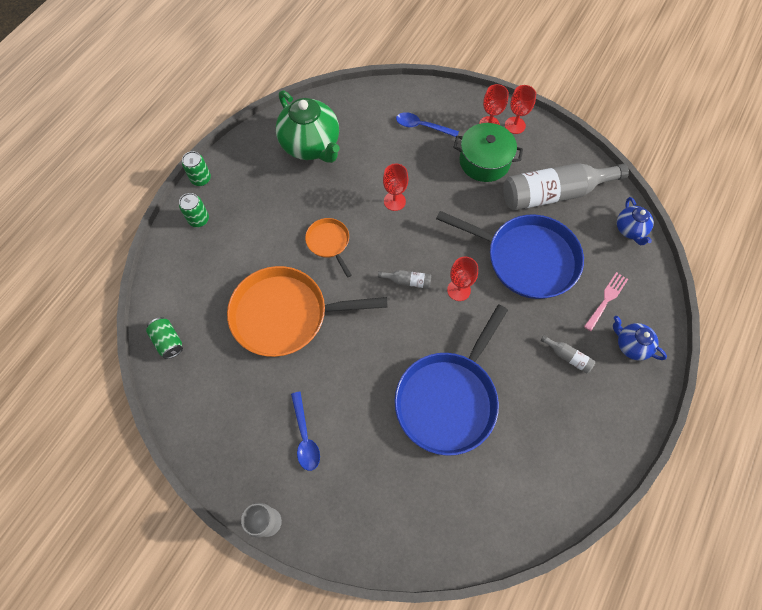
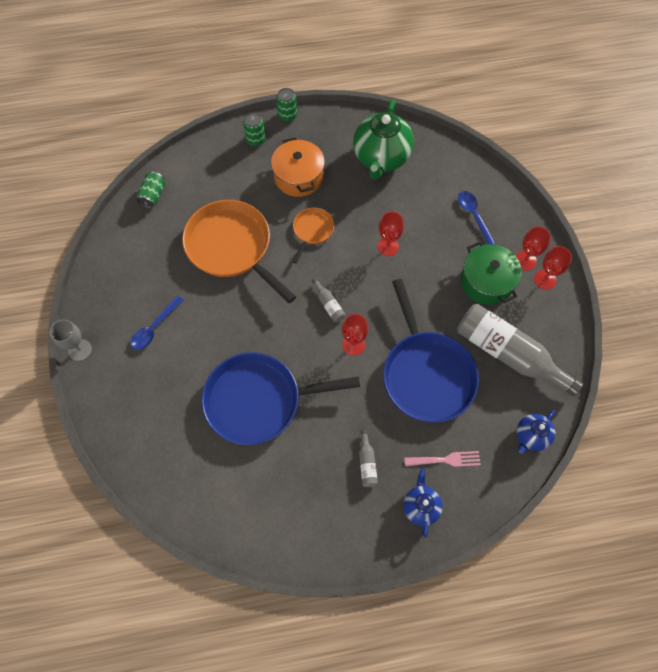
camera: 50 degrees right, 0 degrees up
none -> orange pot [271,137,325,197]

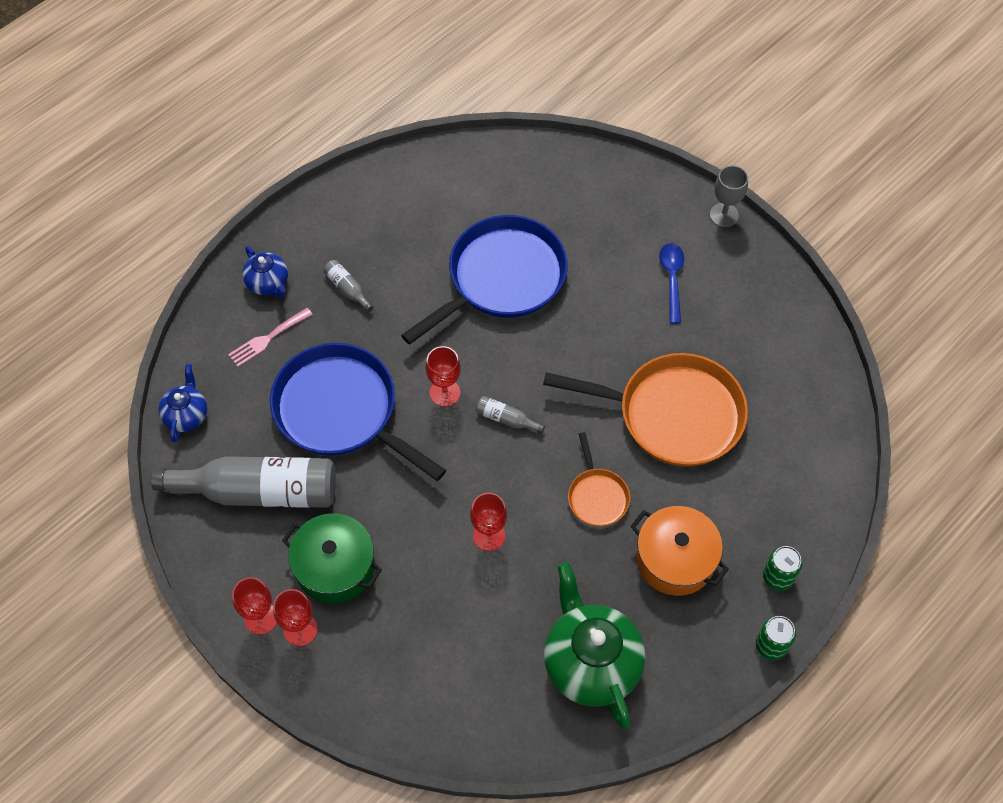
camera: 145 degrees right, 5 degrees down
green can [137,172,165,208] -> none
blue spoon [458,191,496,244] -> none

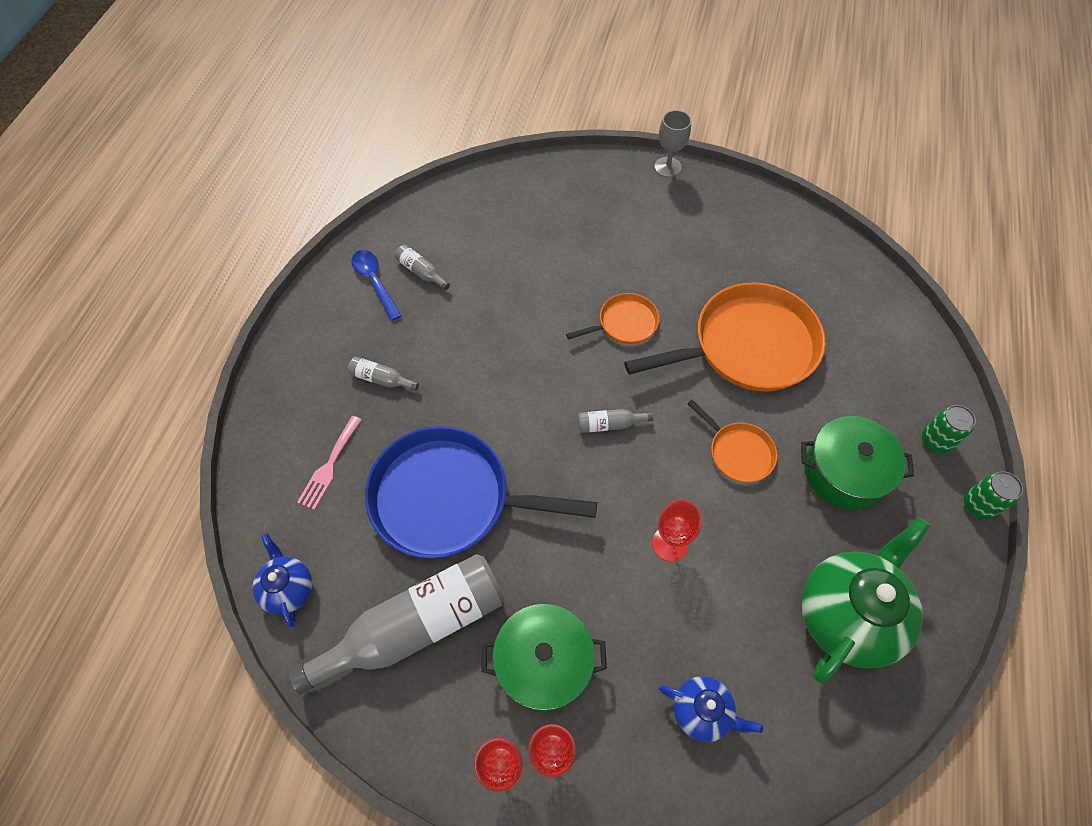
camera: 30 degrees left, 0 degrees up
blue teapot [242,246,288,298] -> blue teapot moved to [659,676,763,742]
blue pan [401,215,568,345] -> none
red goblet [426,346,461,407] -> none
green teapot [544,562,645,729] -> green teapot turned 90 degrees clockwise [801,517,930,683]
orange pot [631,506,729,596] -> green pot [801,416,914,510]
blue spoon [659,243,684,324] -> blue spoon moved to [351,250,402,321]
none -> grey bottle [395,245,450,290]
none -> orange pan [566,293,659,344]

